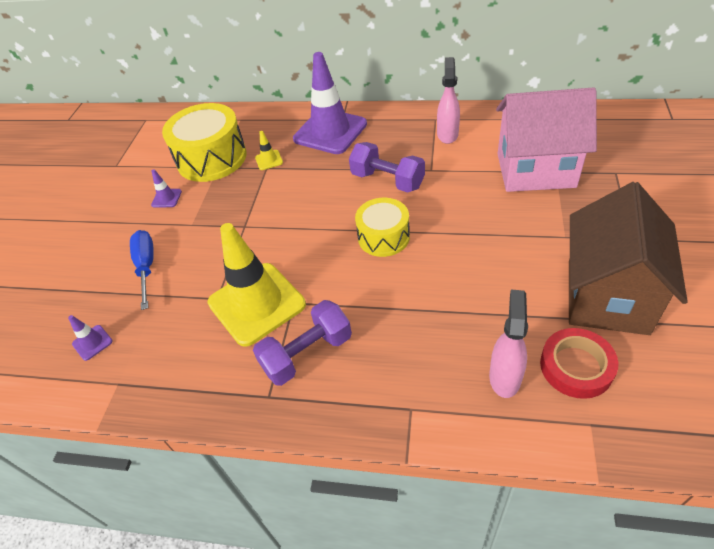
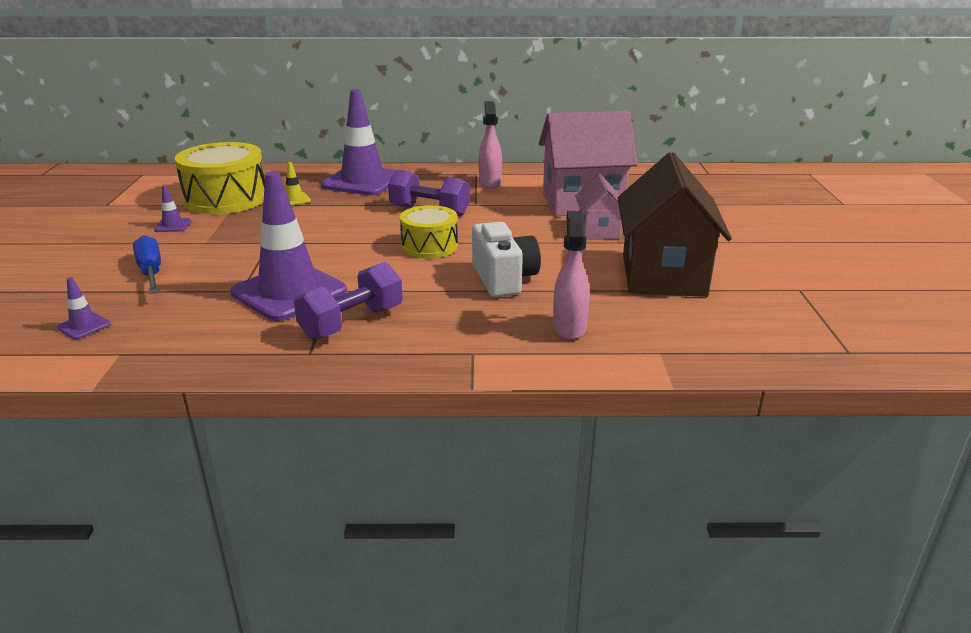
camera: 15 degrees left, 20 degrees down
yellow traffic cone [208,223,306,347] -> purple traffic cone [231,171,347,321]
red tape [540,328,618,399] -> none
none -> white camera [472,222,541,297]
none -> pink house [575,174,622,240]

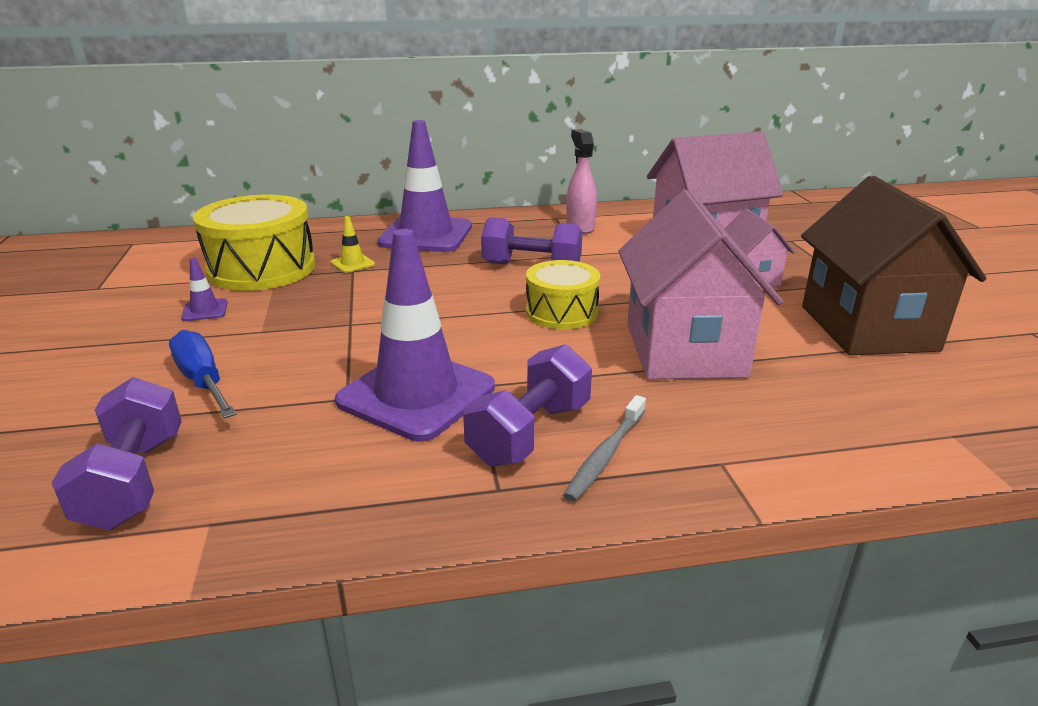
camera: 10 degrees left, 0 degrees up
purple traffic cone [57,277,111,339] -> purple dumbbell [52,377,182,530]
white camera [472,222,541,297] -> pink house [618,189,783,379]
pink spray bottle [553,211,589,340] -> none
none -> grey toothbrush [563,395,646,502]

